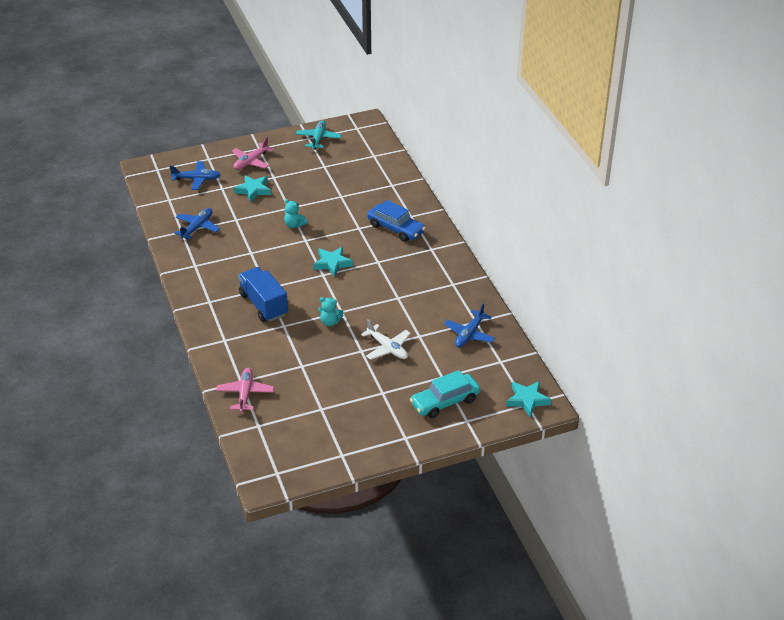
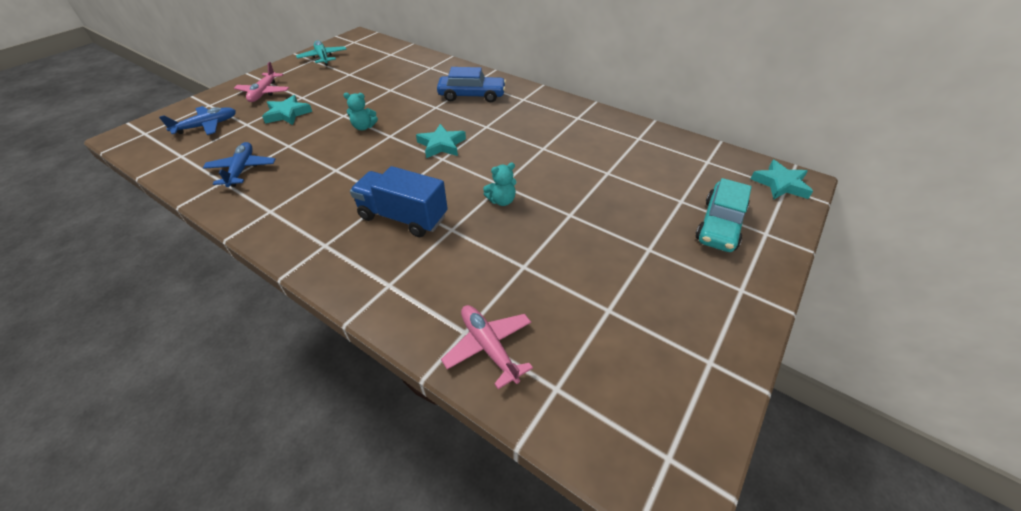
camera: 35 degrees left, 5 degrees up
white plane [361,320,411,360] -> none
blue plane [444,303,495,347] -> none

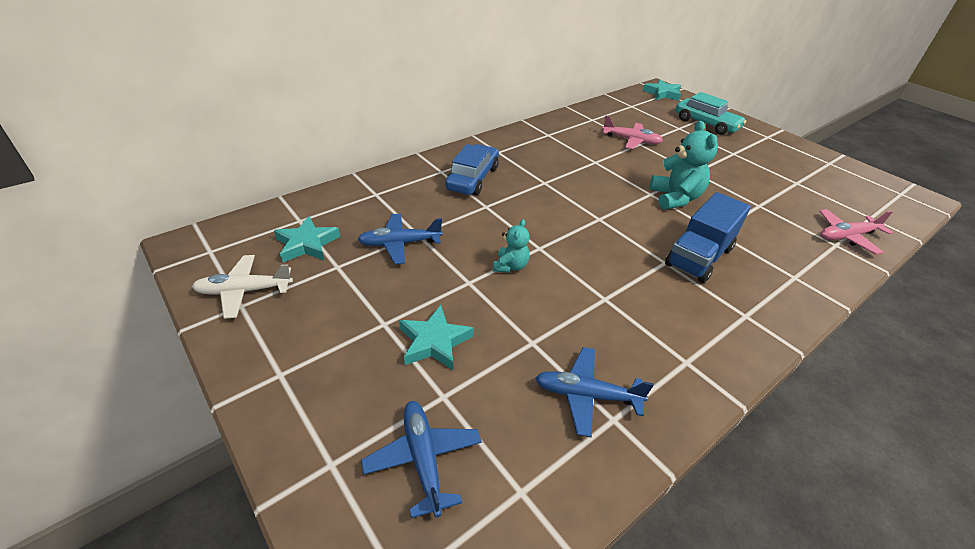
camera: 75 degrees left, 5 degrees down
pink plane [234,62,289,102] -> pink plane moved to [602,115,663,149]
turquoise plane [296,41,347,66] -> white plane [192,255,293,319]
turquoise star [416,124,466,158] -> turquoise star moved to [274,216,340,262]
turquoise teddy bear [483,163,516,206] -> turquoise teddy bear [649,121,718,209], size x1.74
none -> blue plane [358,214,442,264]

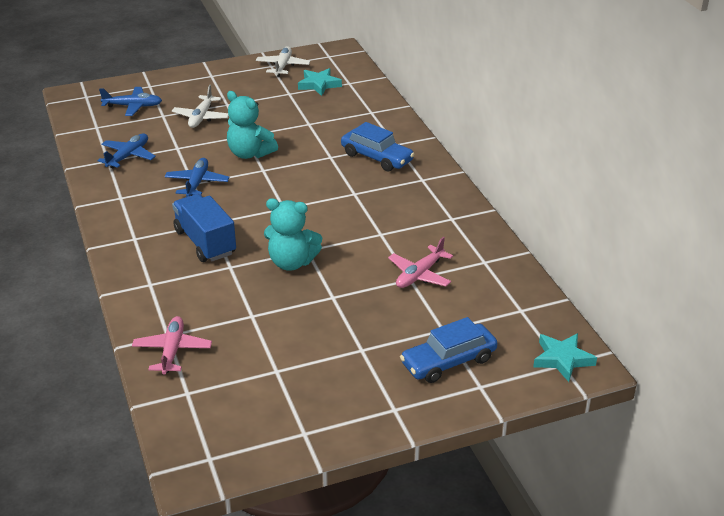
camera: 110 degrees right, 5 degrees down
blue plane [358,214,442,264] -> blue plane moved to [165,158,229,197]
turquoise star [399,305,474,370] -> white plane [172,85,229,128]
turquoise teddy bear [493,219,530,273] -> turquoise teddy bear [227,91,278,159], size x1.74
turquoise car [675,92,746,135] -> blue car [400,317,497,383]

